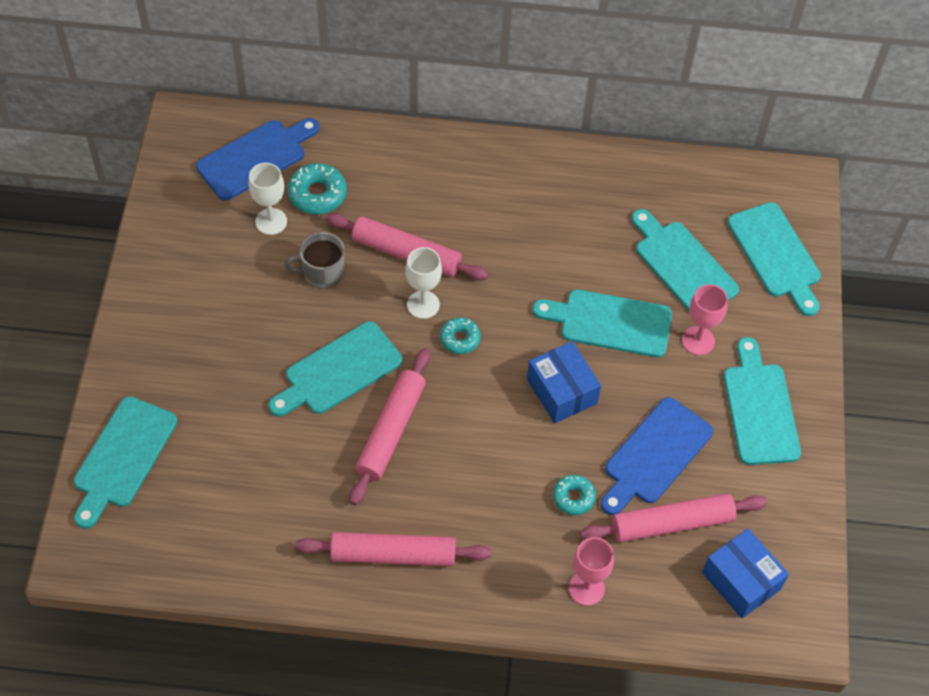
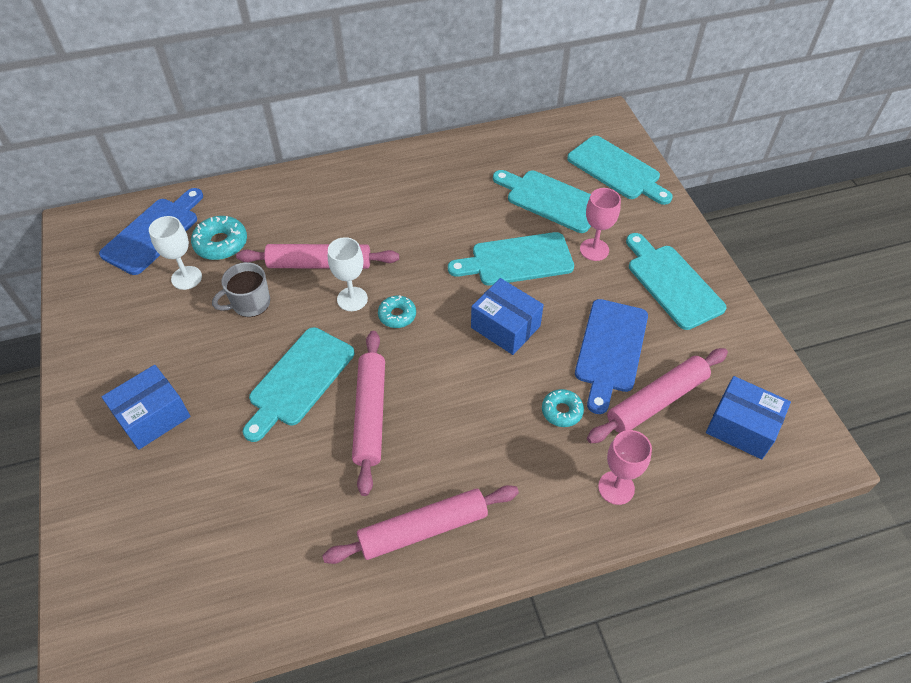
camera: 20 degrees left, 5 degrees down
turquoise cutting board [74,396,177,529] -> none
none -> blue box [102,365,191,450]

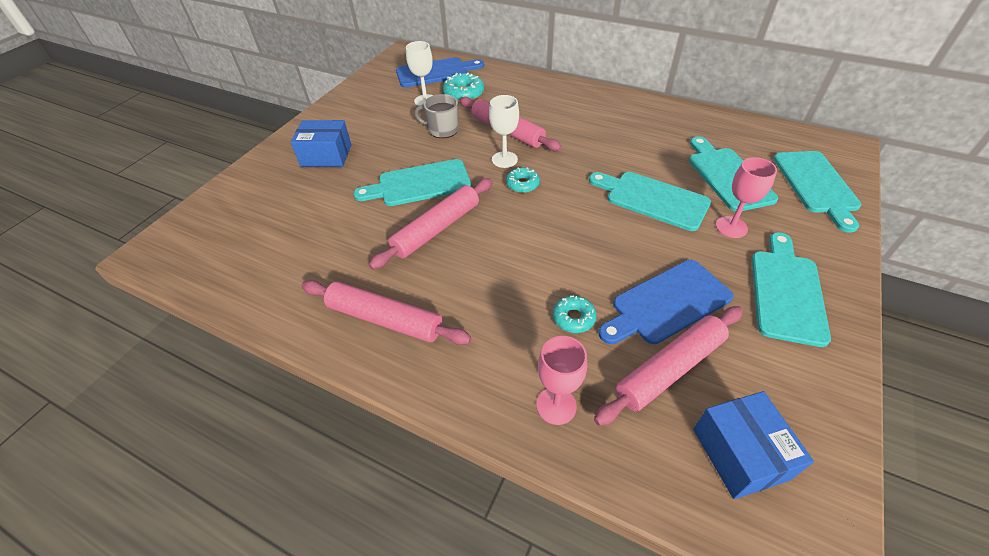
camera: 45 degrees right, 5 degrees down
blue box [471,278,544,355] -> none
pink rolling pin [587,348,728,443] -> pink rolling pin turned 45 degrees counterclockwise [594,306,743,426]

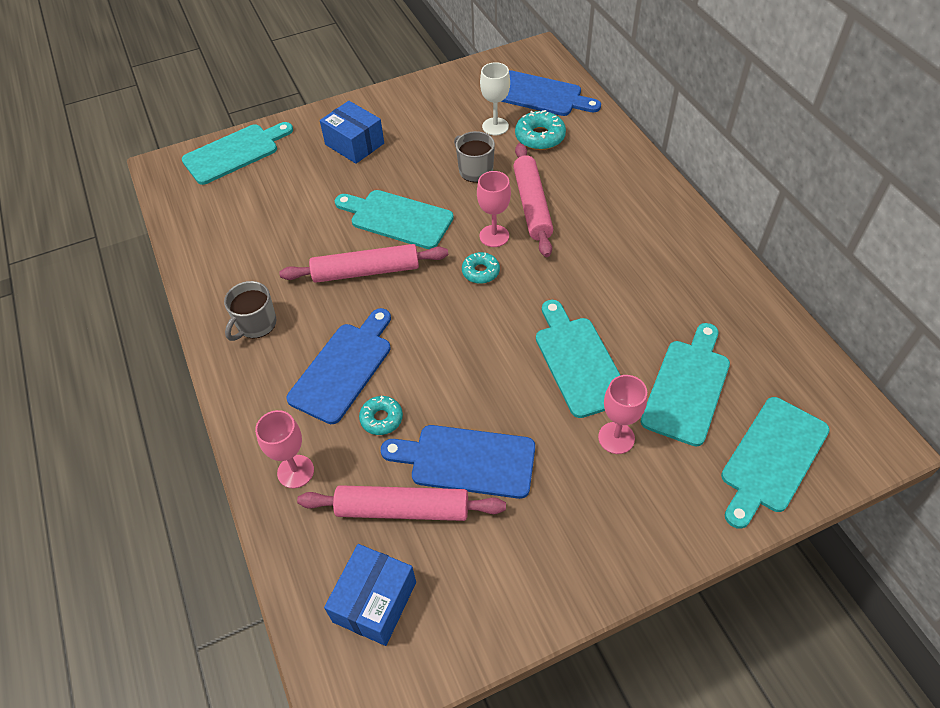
camera: 40 degrees right, 5 degrees up
pink rolling pin [301,280,471,345] -> grey mug [224,281,277,341]
white goblet [489,95,519,168] -> pink goblet [477,171,511,247]
turquoise cutting board [752,232,831,347] -> turquoise cutting board moved to [182,122,293,185]
none -> blue cutting board [286,308,391,424]

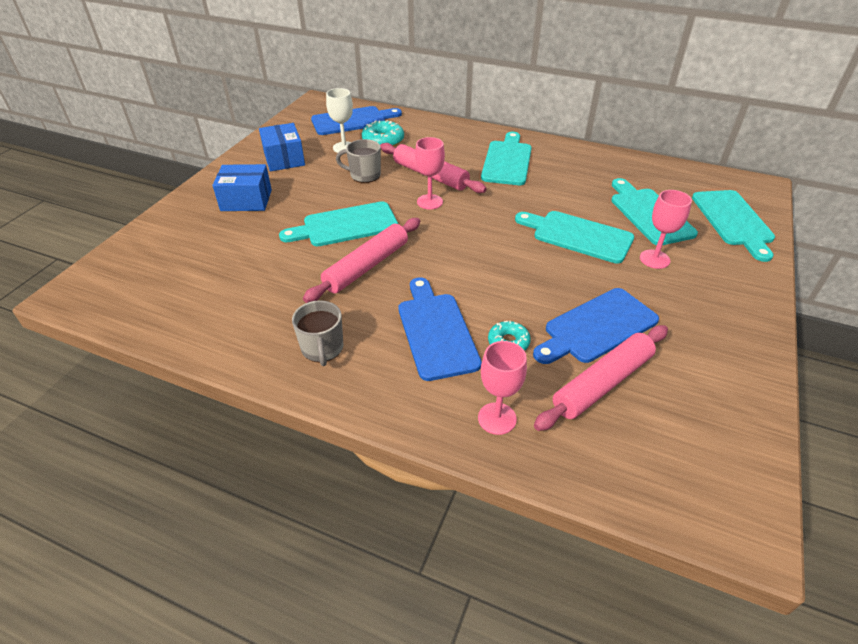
camera: 45 degrees left, 10 degrees down
turquoise cutting board [182,122,293,185] -> turquoise cutting board moved to [481,132,532,185]
blue box [324,544,416,646] -> blue box moved to [259,123,305,171]
turquoise donut [462,252,500,284] -> none

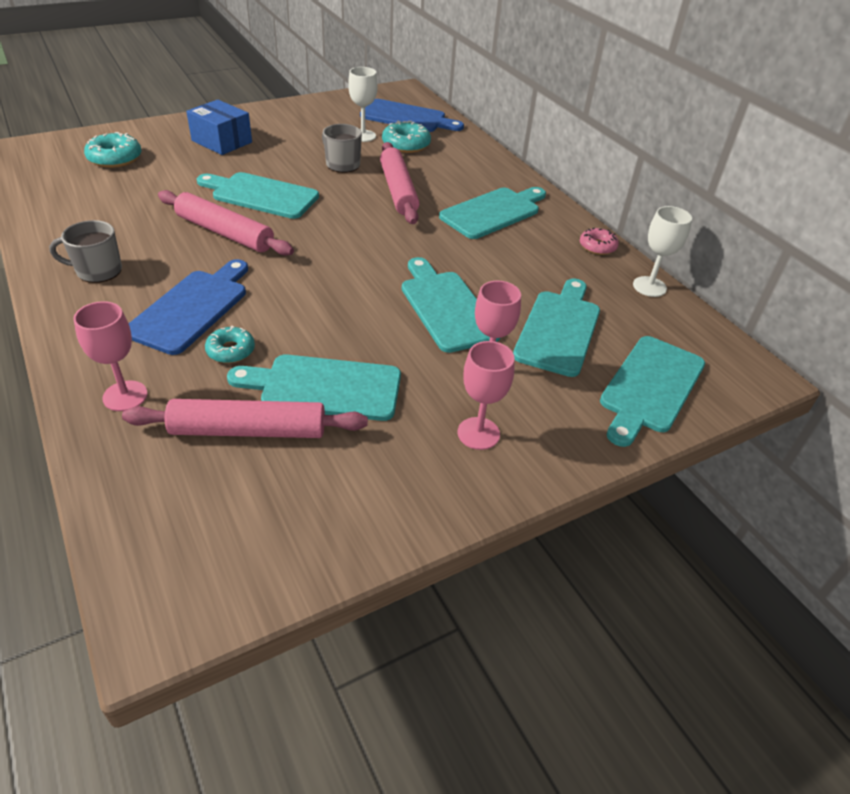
camera: 35 degrees right, 0 degrees up
blue box [259,123,305,171] -> none
grey mug [292,300,343,366] -> grey mug turned 60 degrees clockwise [49,220,122,283]
pink rolling pin [303,218,420,303] -> pink rolling pin turned 45 degrees clockwise [158,190,294,256]
pink goblet [415,137,445,210] -> pink goblet moved to [457,341,515,450]
blue cutting board [533,288,659,364] -> turquoise cutting board [227,354,401,421]
none -> turquoise donut [84,132,141,168]
none -> pink donut [580,228,619,255]
none -> white goblet [633,206,692,297]

